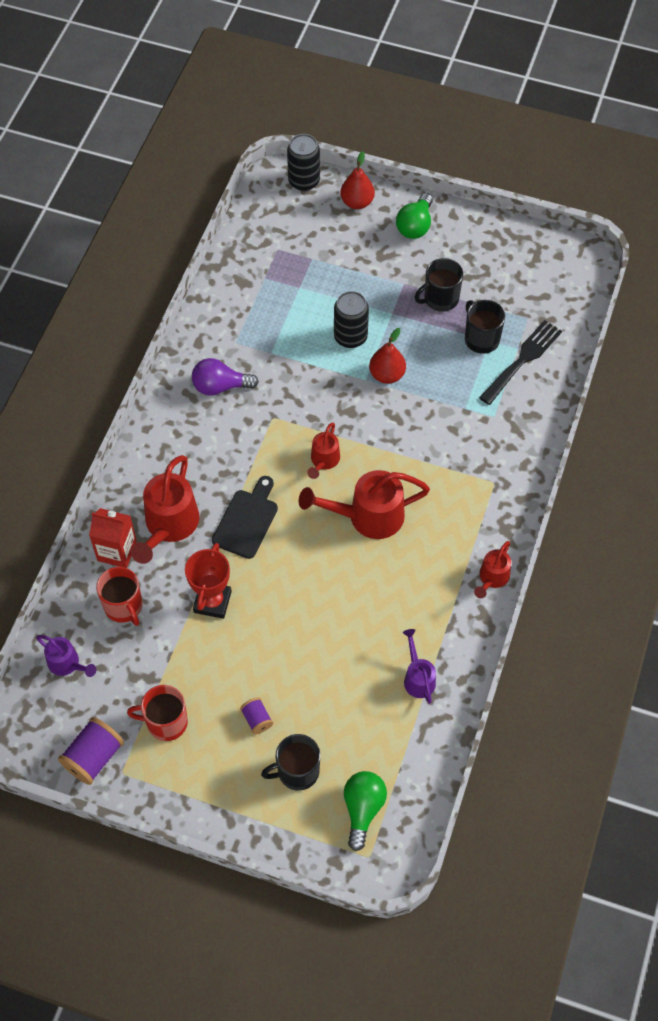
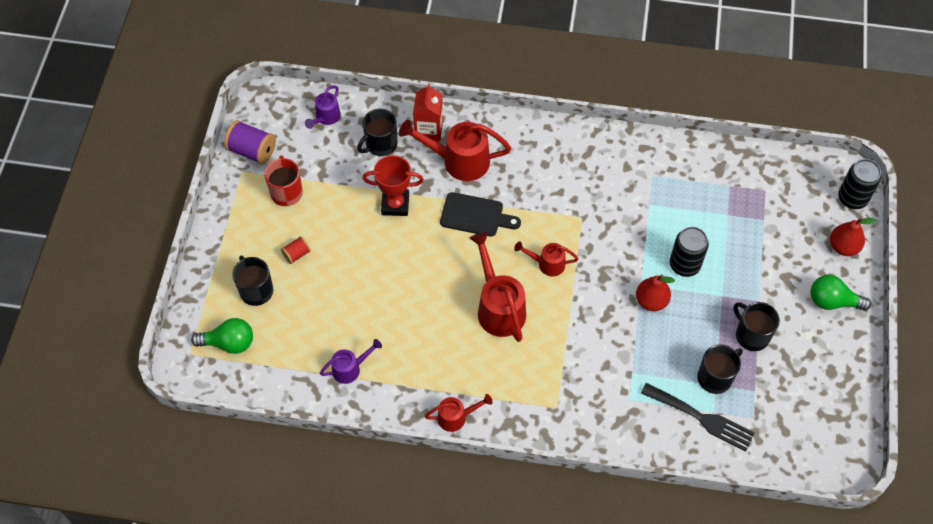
camera: 80 degrees right, 0 degrees up
red mug [96,567,143,626] -> black mug [357,109,398,156]
purple light bulb [192,358,259,396] -> none
purple spool [240,697,273,734] -> red spool [281,236,311,264]
red watering can [474,541,511,598] -> red watering can turned 150 degrees clockwise [425,394,493,432]

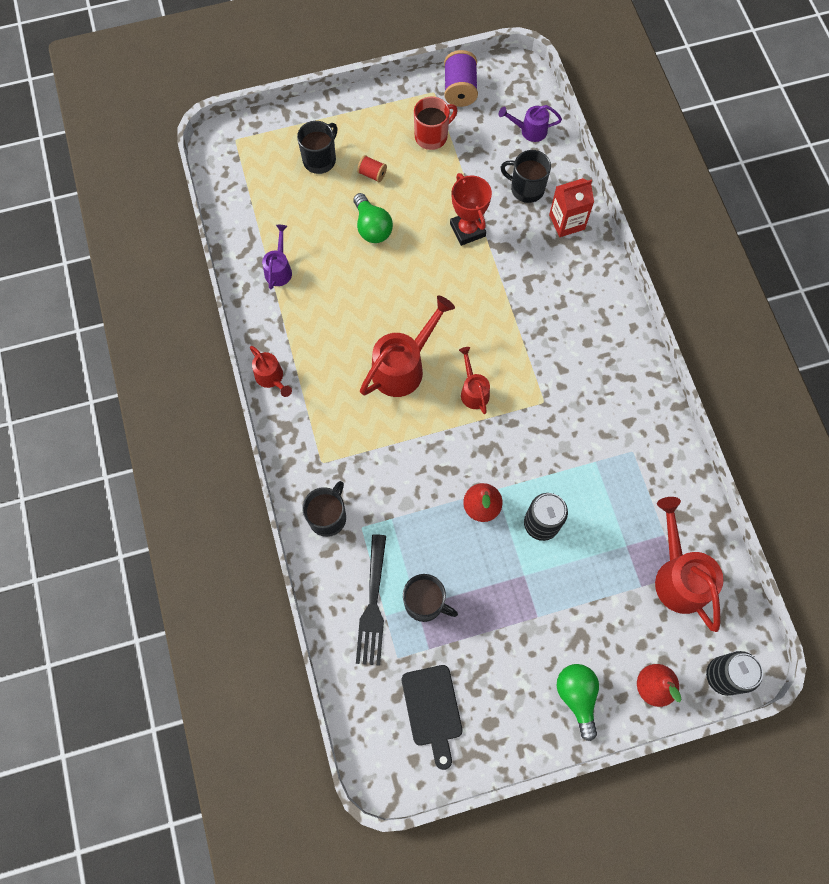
camera: 65 degrees right, 10 degrees up
green light bulb [191,318,253,354] -> green light bulb moved to [353,193,393,243]
purple watering can [319,339,382,384] -> purple watering can turned 120 degrees counterclockwise [262,225,292,289]
red watering can [399,119,511,181] -> red watering can moved to [655,497,724,632]
black cutting board [440,192,521,237] -> black cutting board moved to [402,665,463,770]
black mug [734,302,780,351] -> black mug moved to [302,481,346,537]

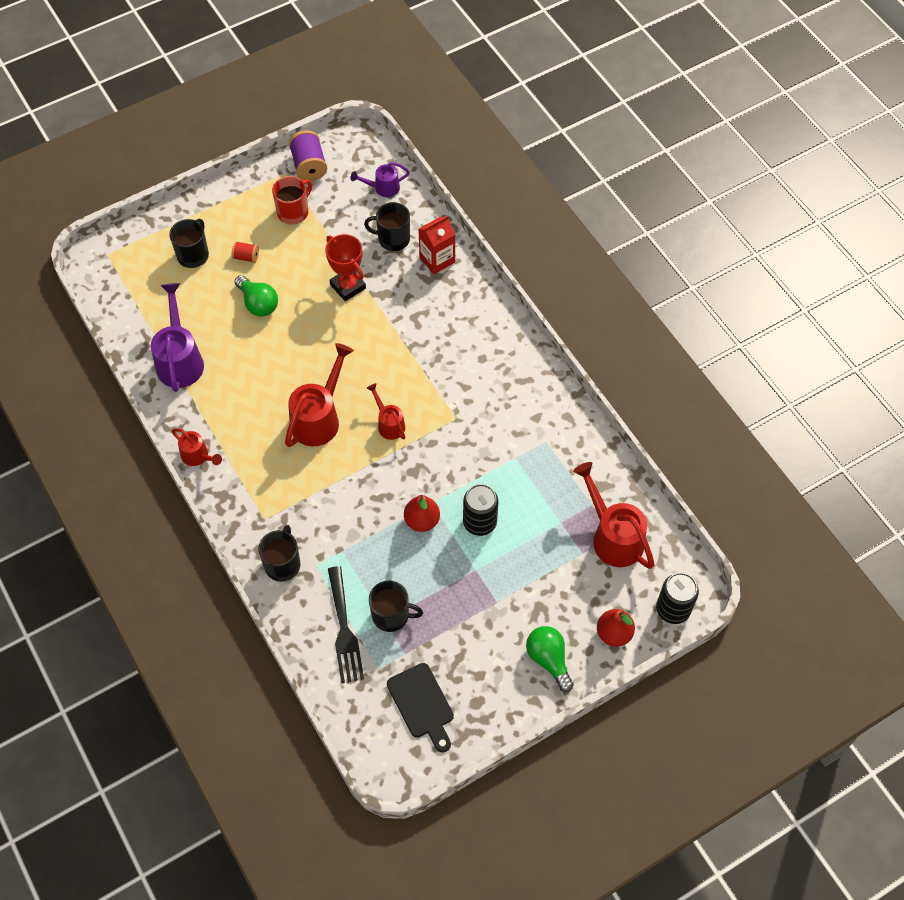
camera: 15 degrees left, 10 degrees down
purple watering can [262,225,292,289] -> purple watering can [151,283,204,392], size x1.80

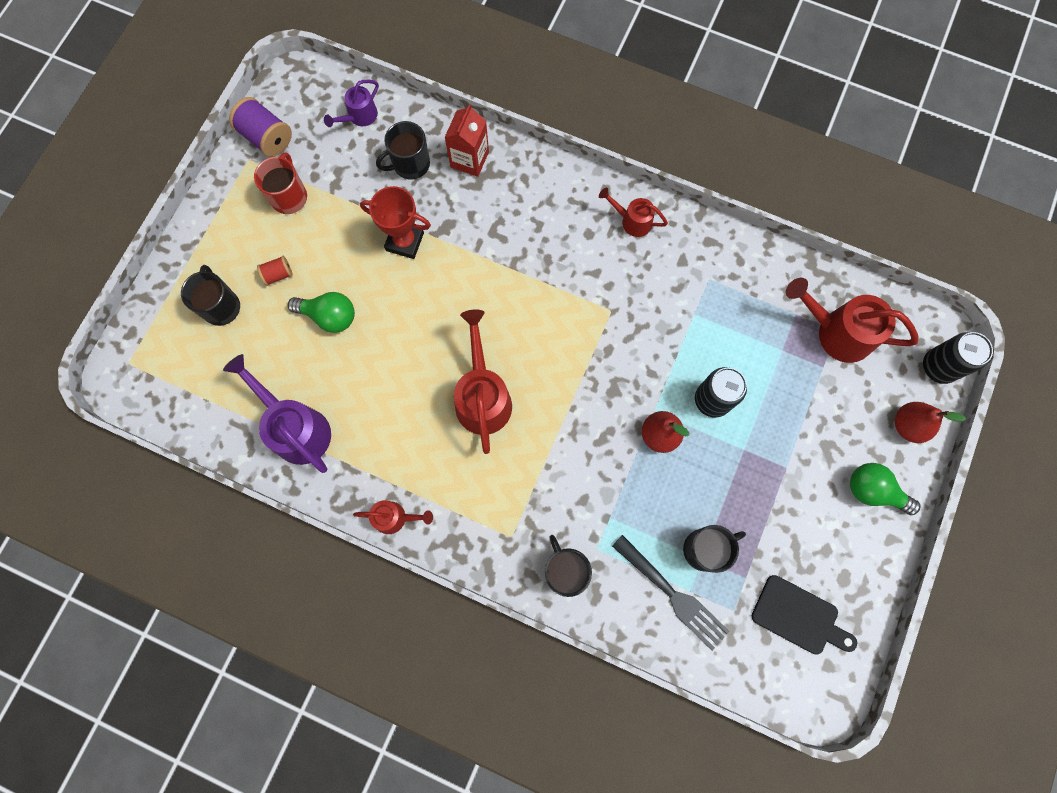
camera: 35 degrees left, 15 degrees up
red watering can [367,383,405,440] -> red watering can moved to [599,188,668,237]

